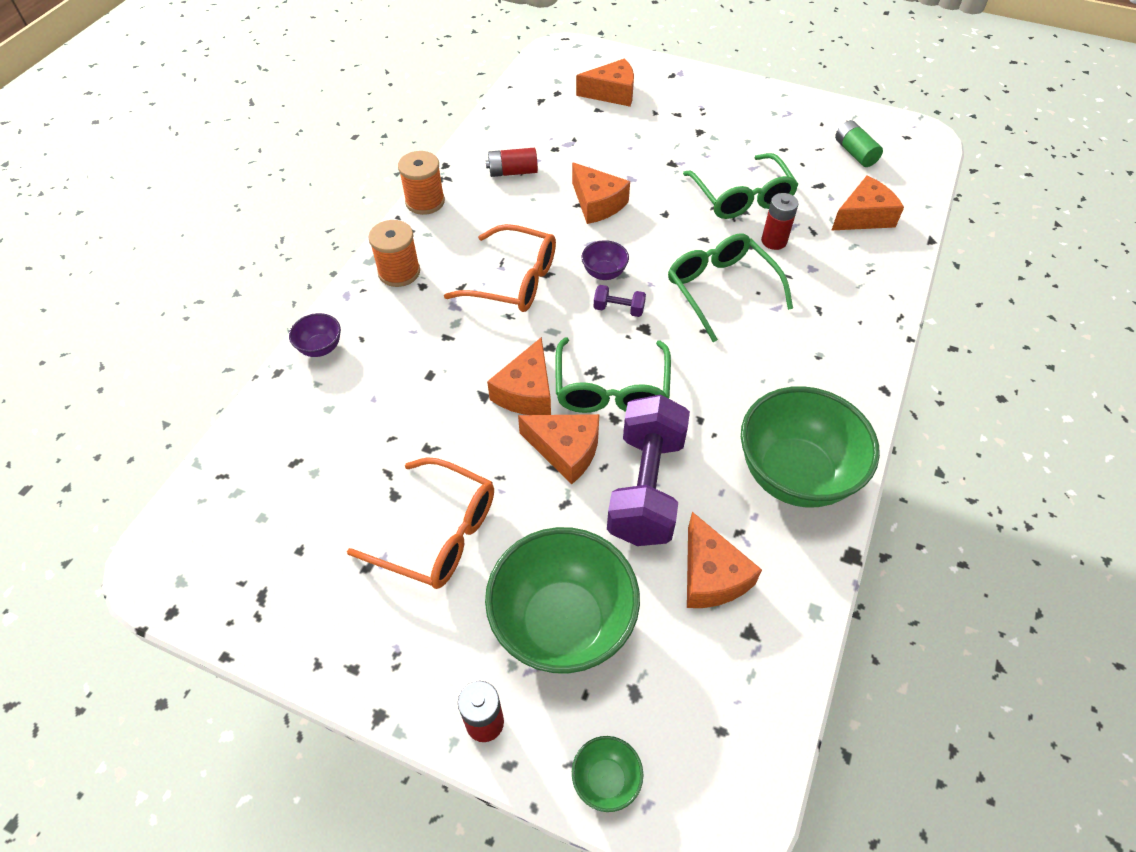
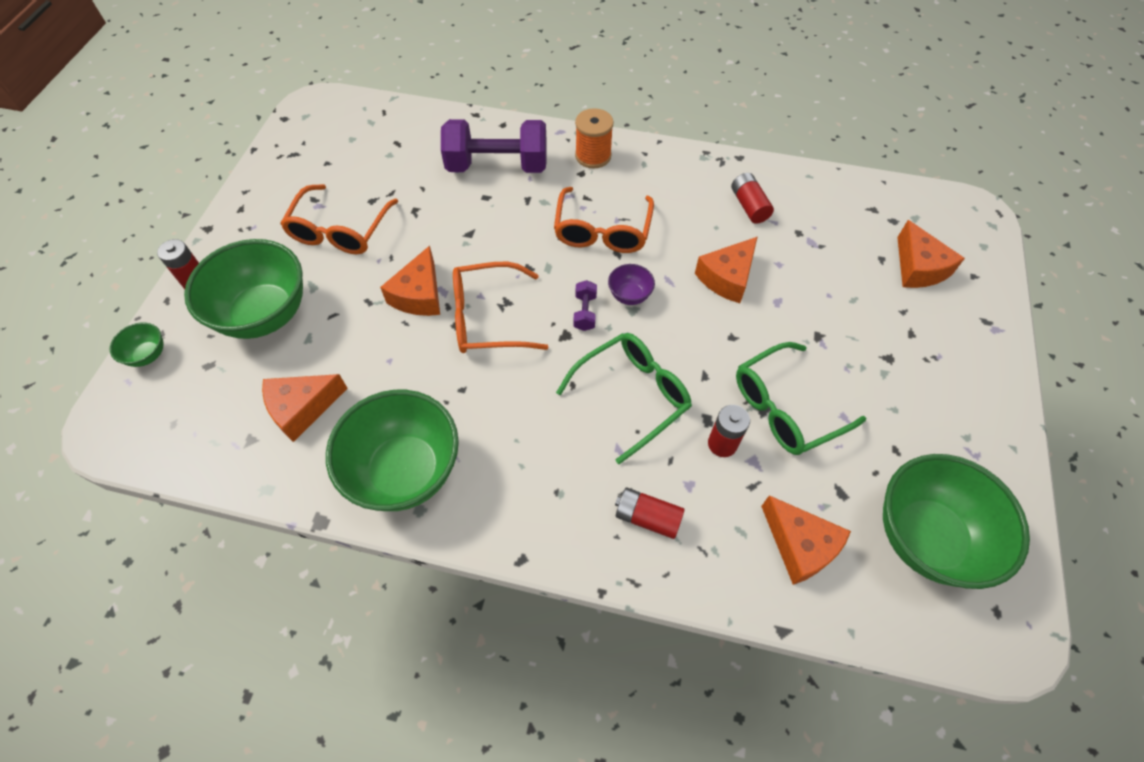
camera: 80 degrees right, 5 degrees up
purple bowl [289,313,341,357] -> none
orange spool [398,151,445,215] -> none
orange cheese [487,337,551,415] -> none
green glasses [555,337,671,413] -> orange glasses [453,262,548,353]
purple dumbbell [607,394,690,546] -> purple dumbbell moved to [441,119,547,173]
green battery [835,121,883,167] -> green bowl [883,454,1030,589]
none -> red battery [615,487,685,539]

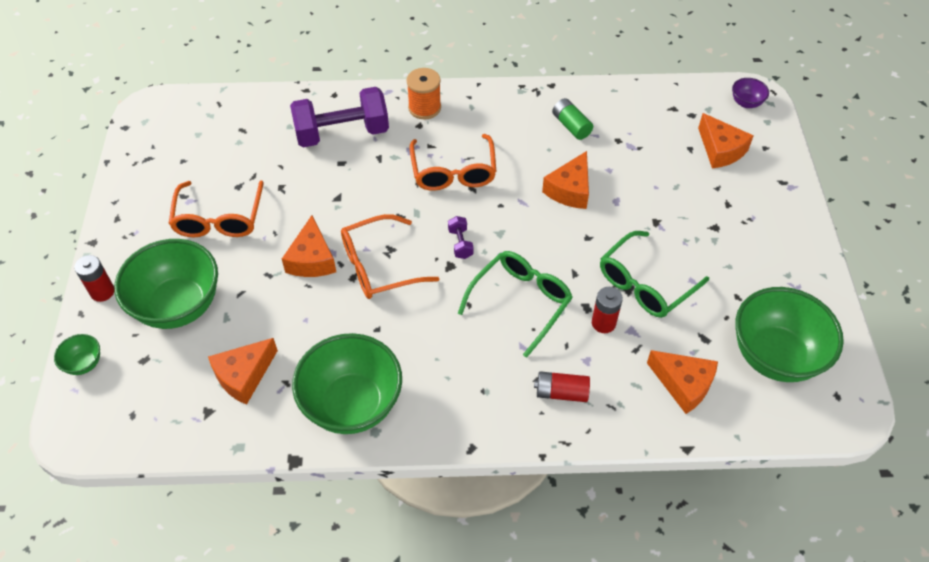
camera: 15 degrees left, 5 degrees down
purple bowl [608,264,655,305] -> purple bowl moved to [732,78,769,108]
red battery [731,173,774,224] -> green battery [552,98,593,140]

